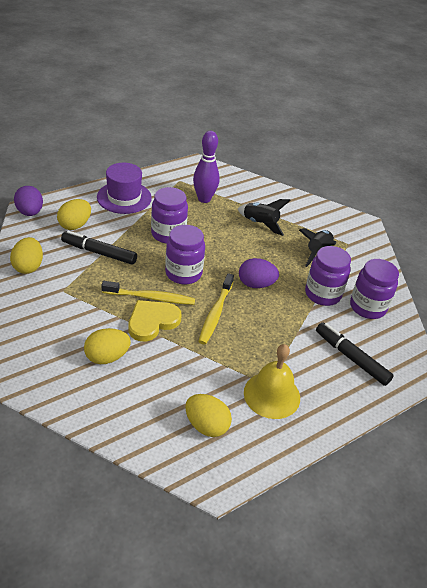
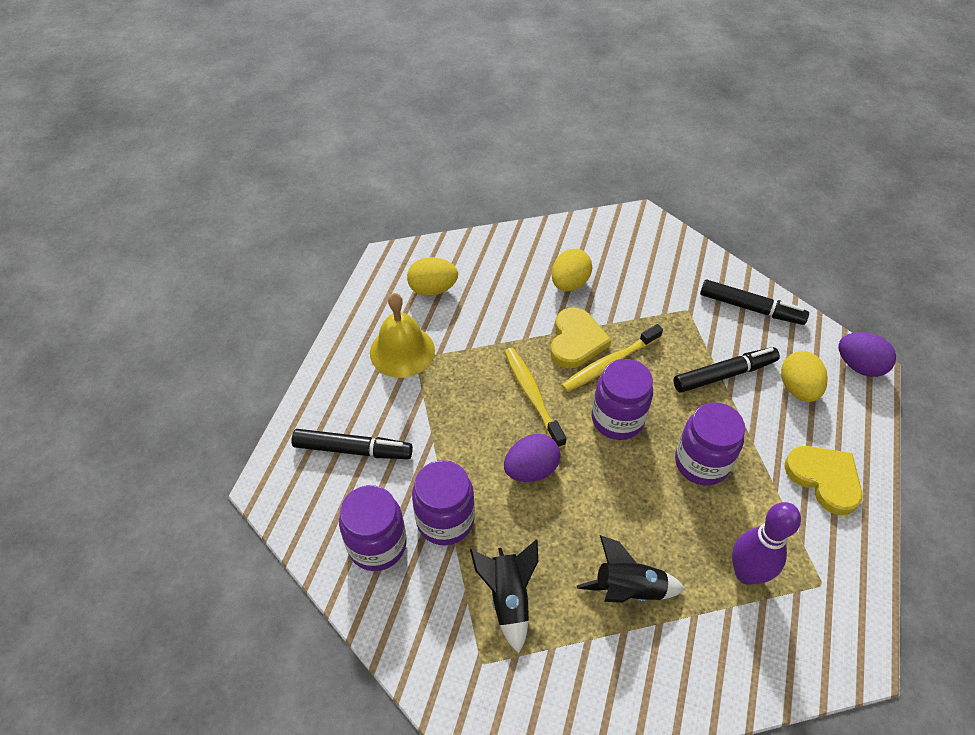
camera: 145 degrees right, 10 degrees up
yellow egg [10,237,43,274] -> black marker [700,280,809,325]
purple hat [97,163,152,214] -> yellow heart [784,446,863,515]

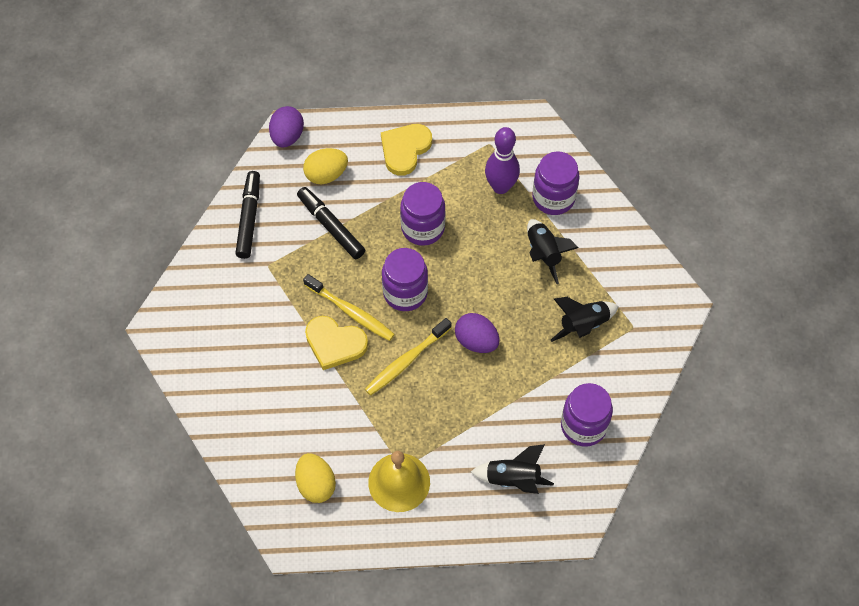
camera: 110 degrees left, 10 degrees up
black marker [291,429,413,459] -> black rocket [471,444,554,494]
purple jar [412,460,475,545] -> purple jar moved to [532,151,580,215]
yellow heart [550,307,611,368] -> yellow heart turned 150 degrees counterclockwise [305,316,368,370]
yellow egg [551,249,592,291] -> none

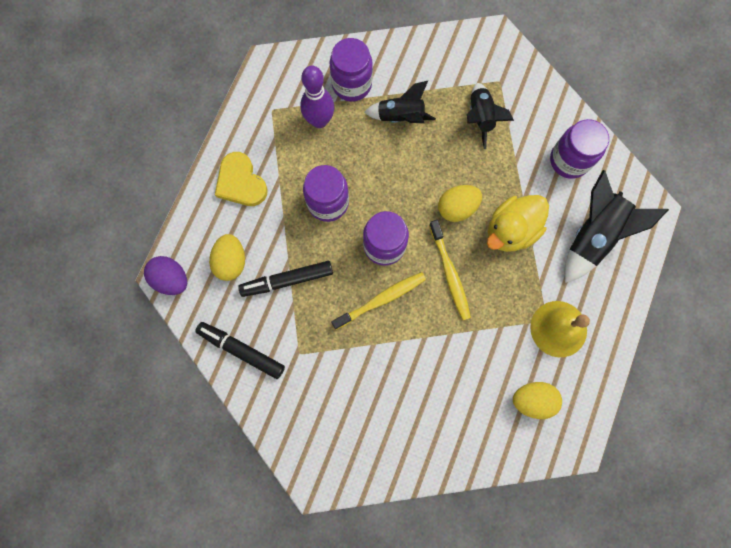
camera: 65 degrees left, 15 degrees up
yellow heart [305,316,368,370] -> none
purple egg [455,313,500,353] -> yellow egg [438,185,482,222]
black rocket [471,444,554,494] -> black rocket [564,170,669,283], size x1.51
none -> yellow duck [487,195,549,252]

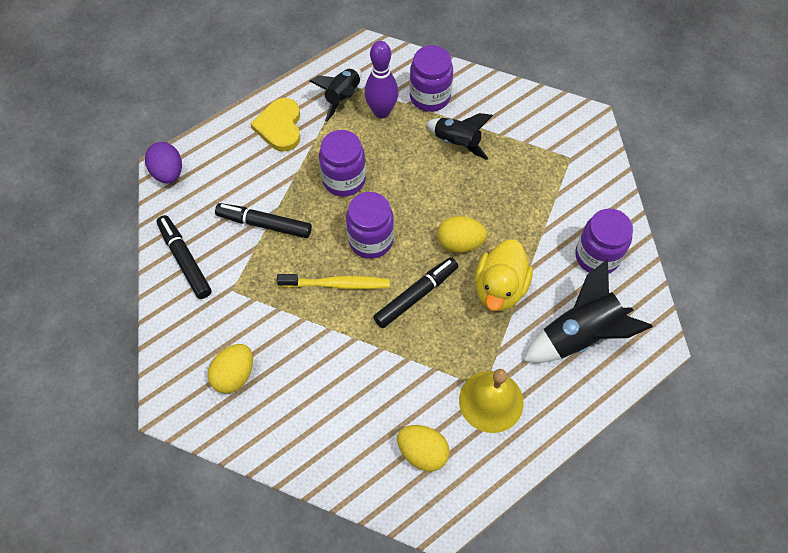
camera: 30 degrees right, 15 degrees down
yellow egg [209,234,245,281] -> yellow egg moved to [208,344,253,394]
yellow toothbrush [429,220,471,320] -> black marker [373,257,458,328]
black rocket [467,83,514,149] -> black rocket moved to [309,68,361,122]
yellow duck [487,195,549,252] -> yellow duck turned 60 degrees counterclockwise [475,239,533,311]

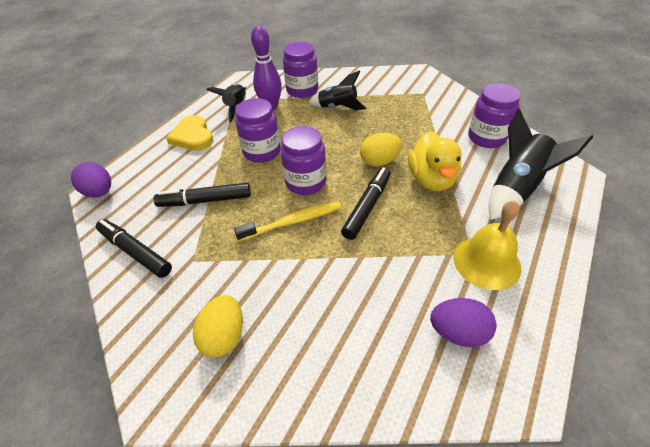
camera: 20 degrees left, 15 degrees down
yellow egg [397,425,450,472] -> purple egg [430,298,497,347]

